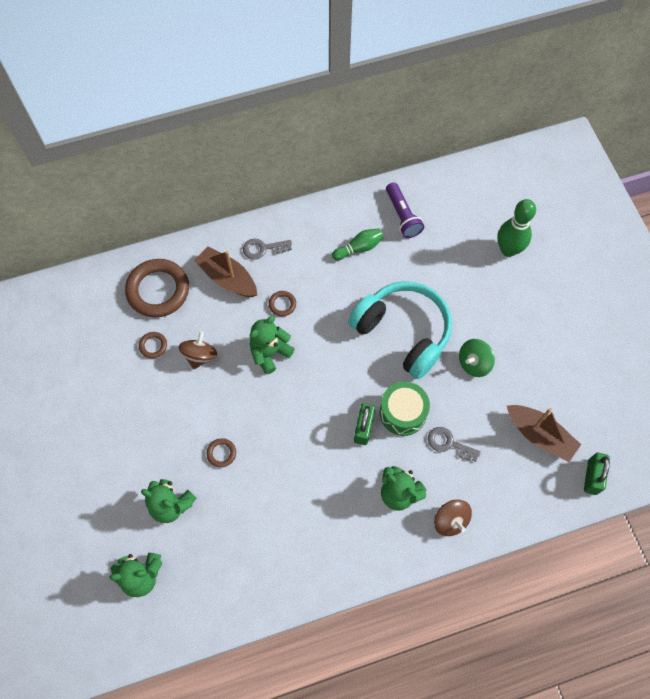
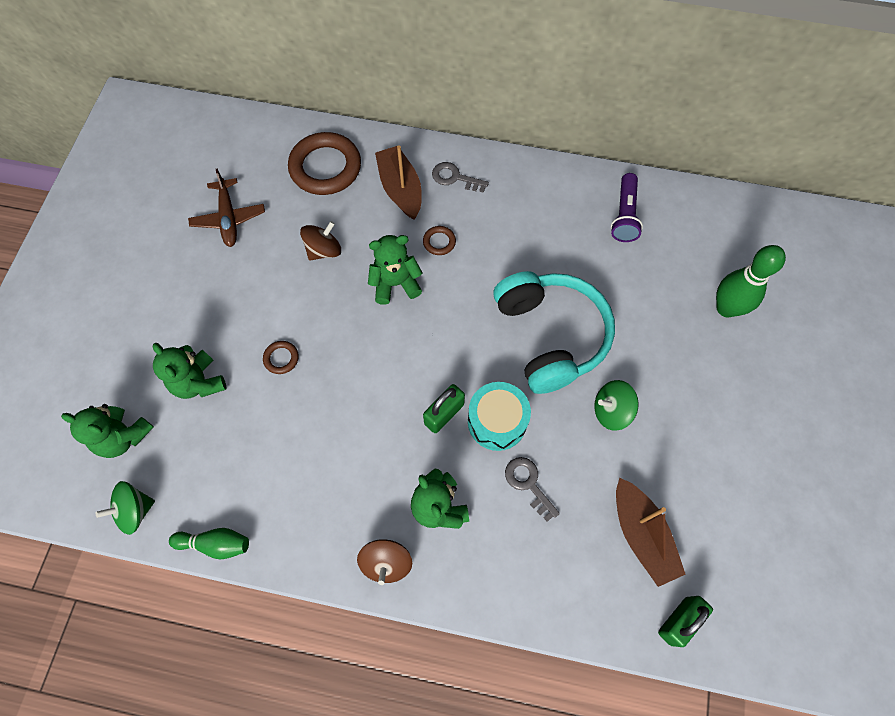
camera: 30 degrees right, 0 degrees up
brown ring [139,332,167,358] -> none
green bowling pin [332,228,384,260] -> green bowling pin moved to [169,528,249,559]
green drum [380,382,430,436] -> turquoise drum [468,382,531,451]
brown spinning top [434,500,472,536] -> brown spinning top moved to [357,539,412,585]
none -> green spinning top [96,481,155,535]
none -> brown plane [188,169,265,247]

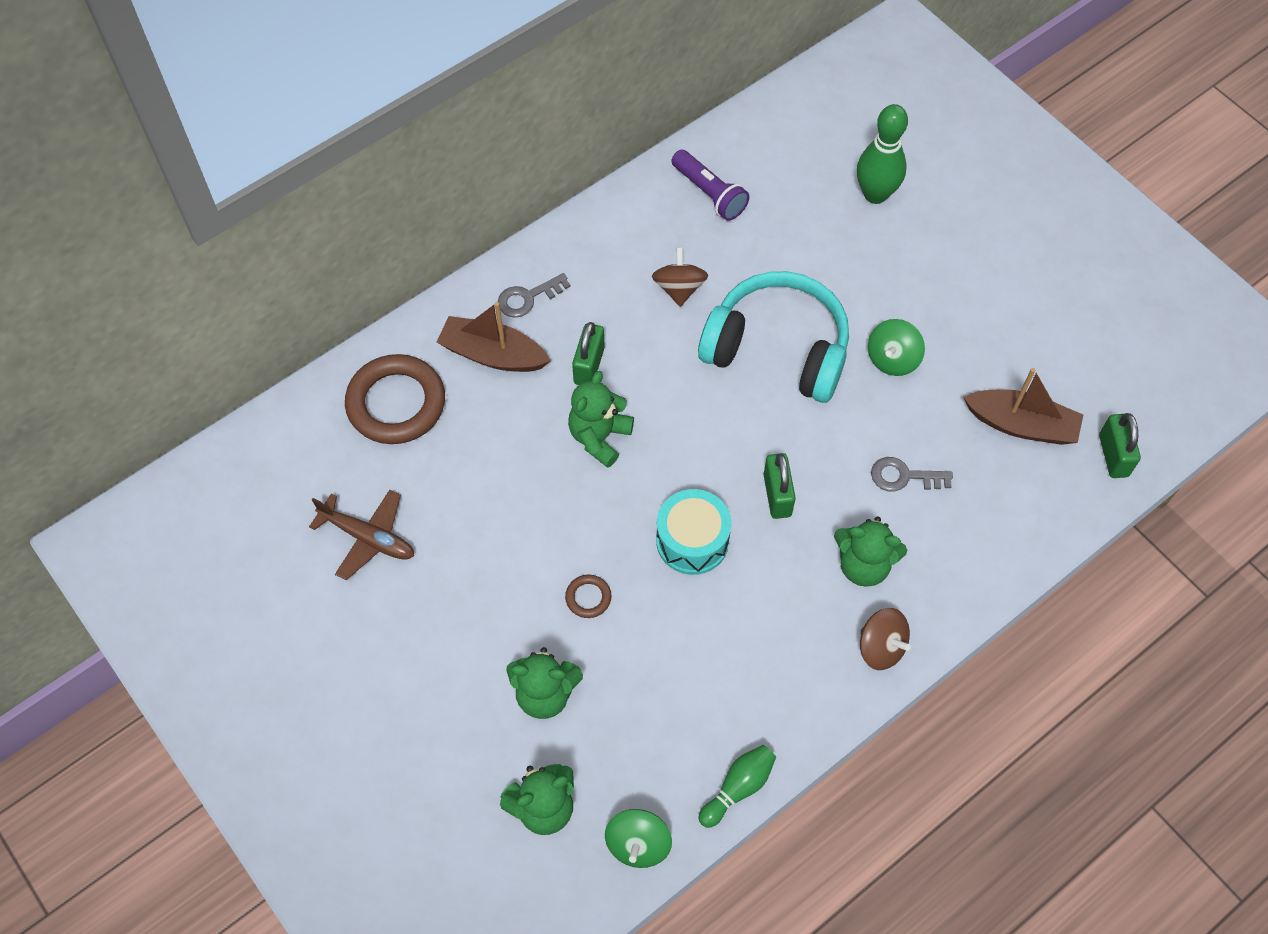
camera: 50 degrees left, 5 degrees down
brown spinning top [300,221,341,261] -> brown spinning top moved to [652,247,708,307]
brown ring [423,226,456,255] -> green padlock [572,322,605,385]
turquoise drum [468,382,531,451] -> turquoise drum moved to [656,489,731,575]

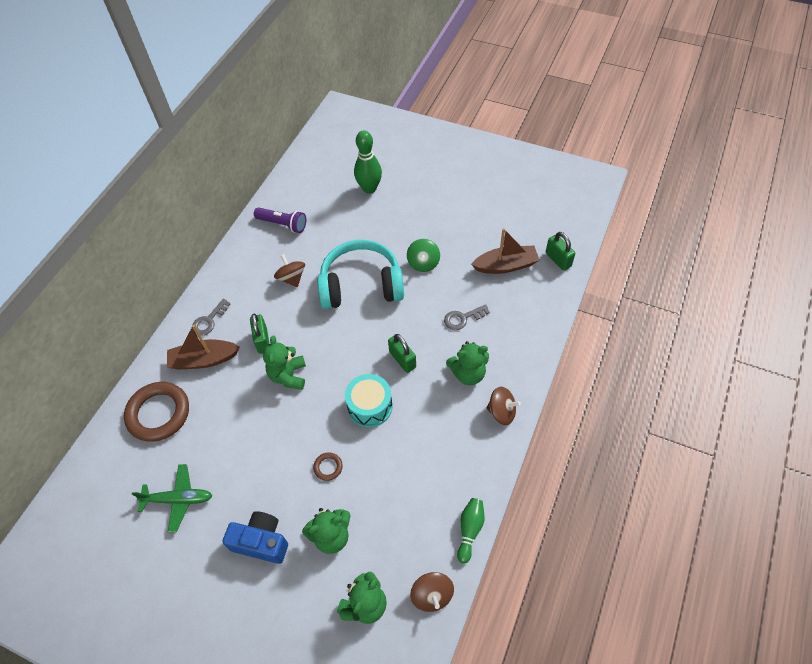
camera: 25 degrees left, 5 degrees down
brown plane [309,490,414,580] -> green plane [132,464,212,532]
green spinning top [605,809,672,868] -> brown spinning top [410,572,454,612]
none -> blue camera [223,511,288,564]

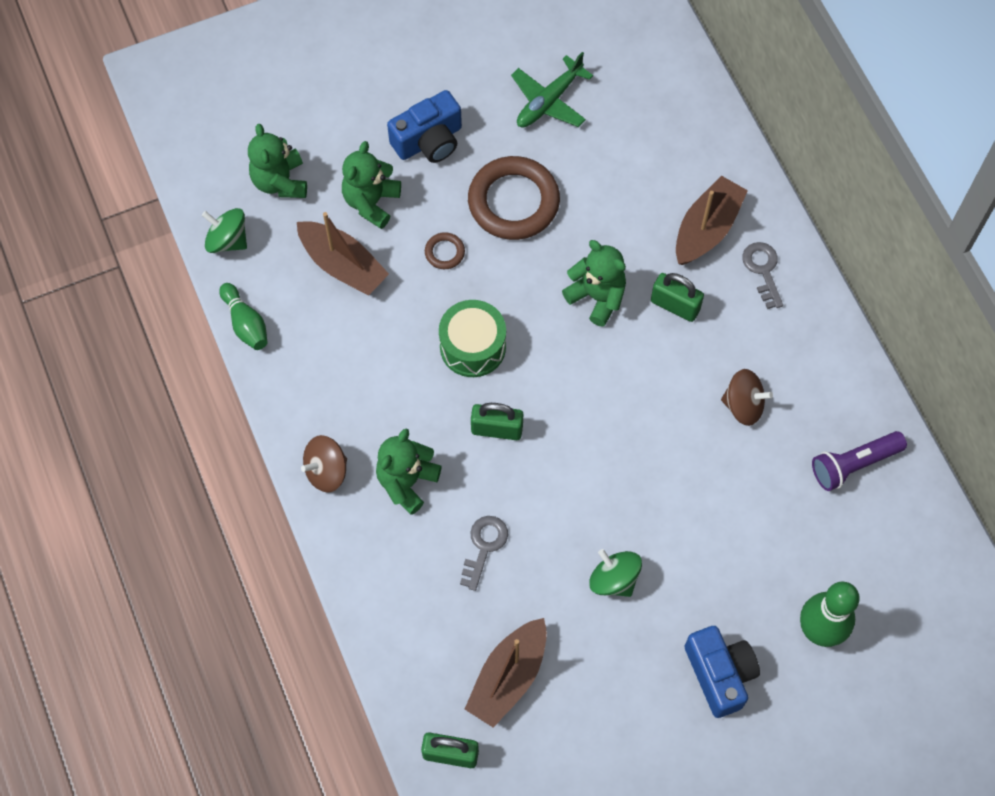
camera: 130 degrees right, 10 degrees up
brown ring [124,382,189,442] -> brown ring moved to [468,156,560,240]
turquoise headphones [317,240,404,309] -> none
turquoise drum [345,374,393,427] -> green drum [439,300,506,377]
brown spinning top [410,572,454,612] -> green spinning top [202,208,247,253]
none -> brown boat [297,212,389,296]
none -> blue camera [685,626,760,718]

